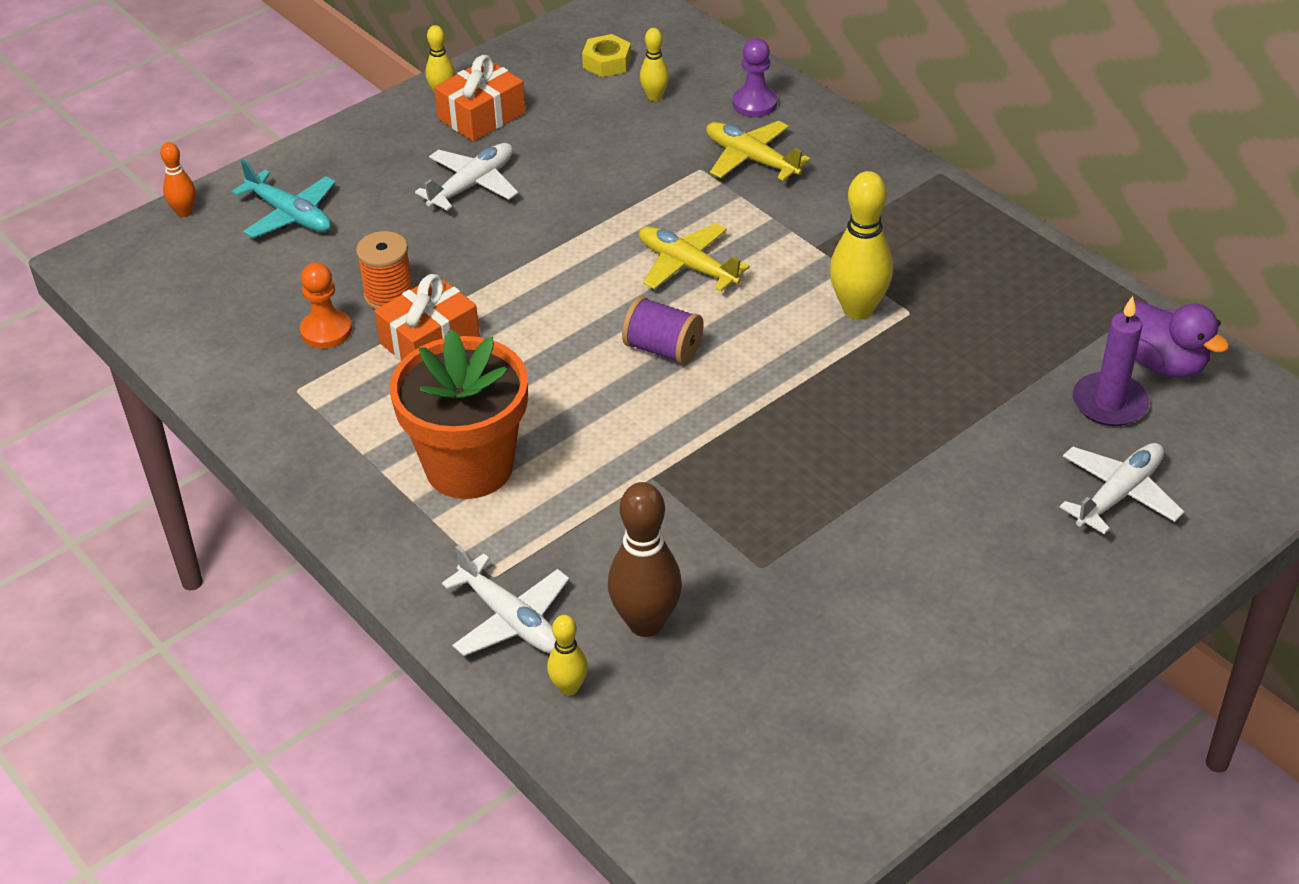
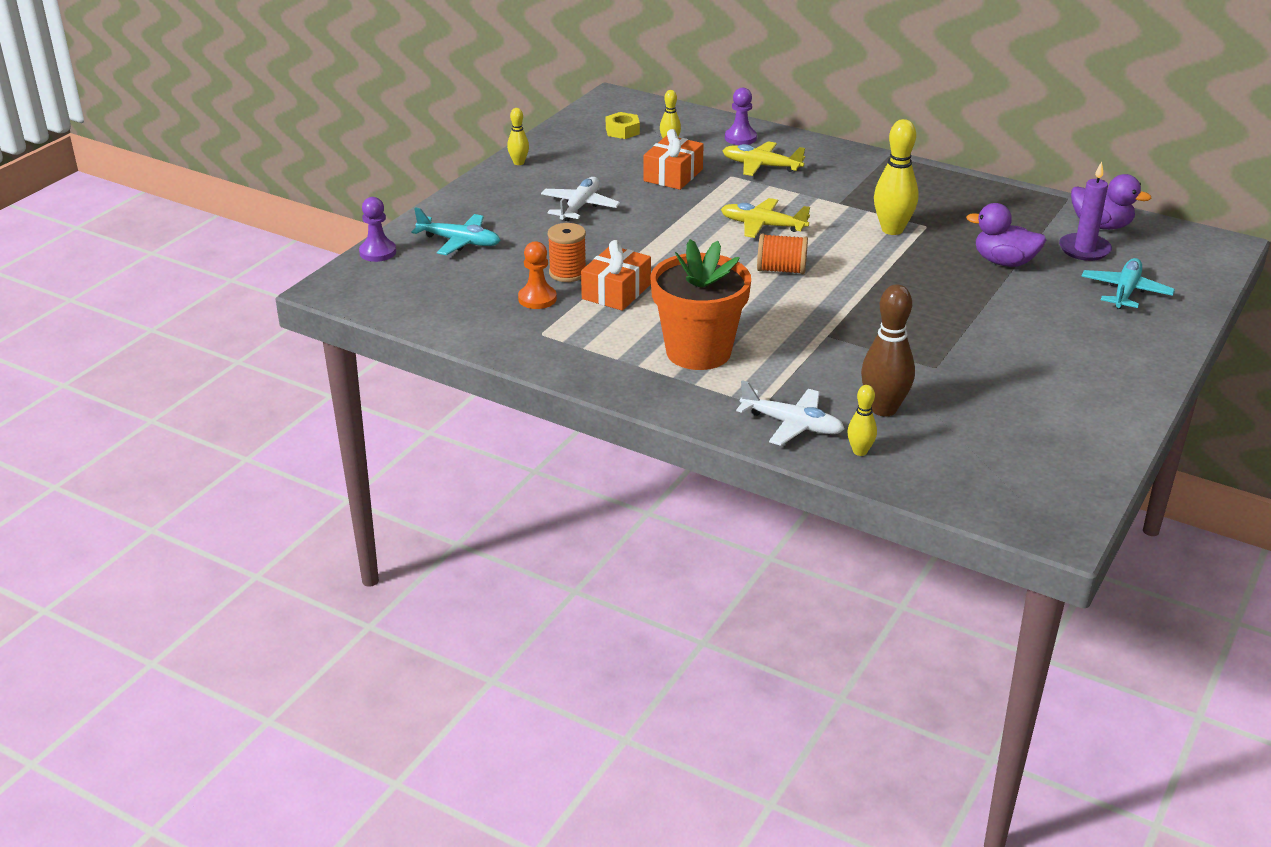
camera: 20 degrees left, 10 degrees down
orange bowling pin [160,142,196,217] -> purple pawn [359,197,396,262]
orange gift [434,55,526,142] -> orange gift moved to [643,129,704,190]
purple spool [622,296,703,365] -> orange spool [757,234,808,274]
white plane [1060,443,1184,535] -> turquoise plane [1081,258,1175,309]
none -> purple duck [966,203,1046,267]

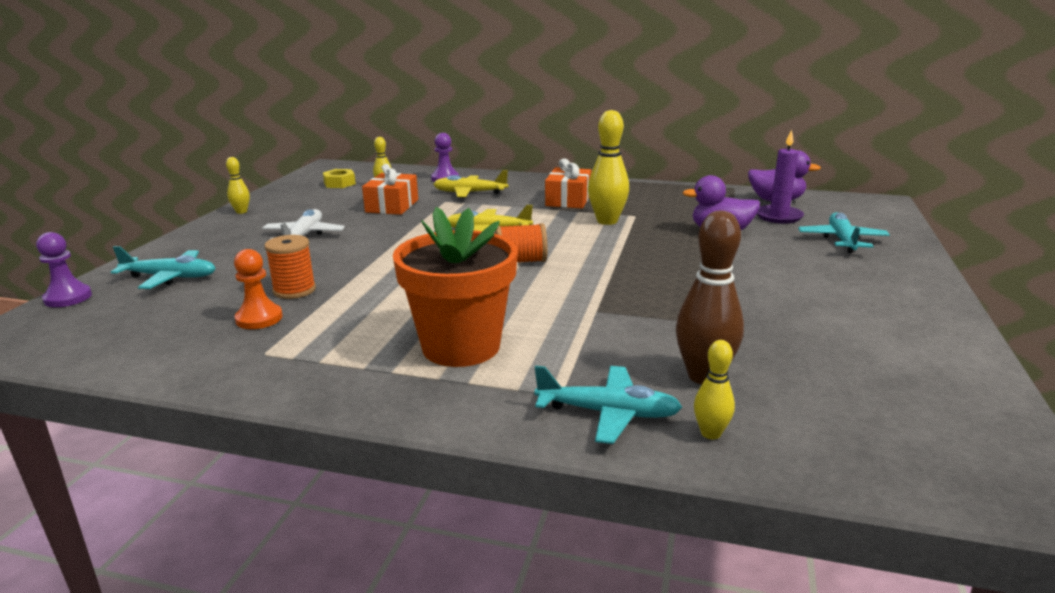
camera: 15 degrees left, 10 degrees down
orange gift [581,240,651,311] -> orange gift moved to [545,158,591,208]
white plane [736,380,844,446] -> turquoise plane [534,365,682,444]

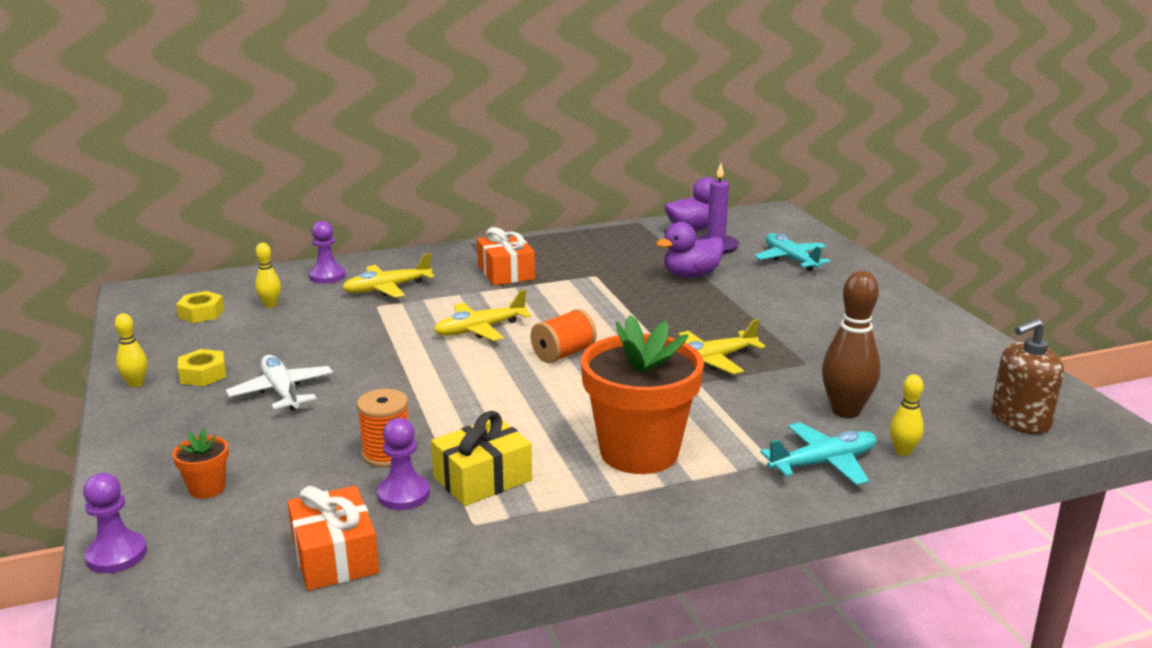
camera: 35 degrees left, 0 degrees up
turquoise plane [111,246,216,289] -> orange flower pot [172,429,229,499]
orange pawn [234,249,283,329] -> purple pawn [377,418,430,510]
orange gift [362,164,418,215] -> orange gift moved to [287,486,379,591]
yellow bowling pin [588,110,629,225] -> none
none -> yellow nut [178,349,226,386]
none -> yellow gift [431,411,532,506]
none -> yellow plane [679,319,766,374]
none -> brown soap dispenser [991,319,1064,434]

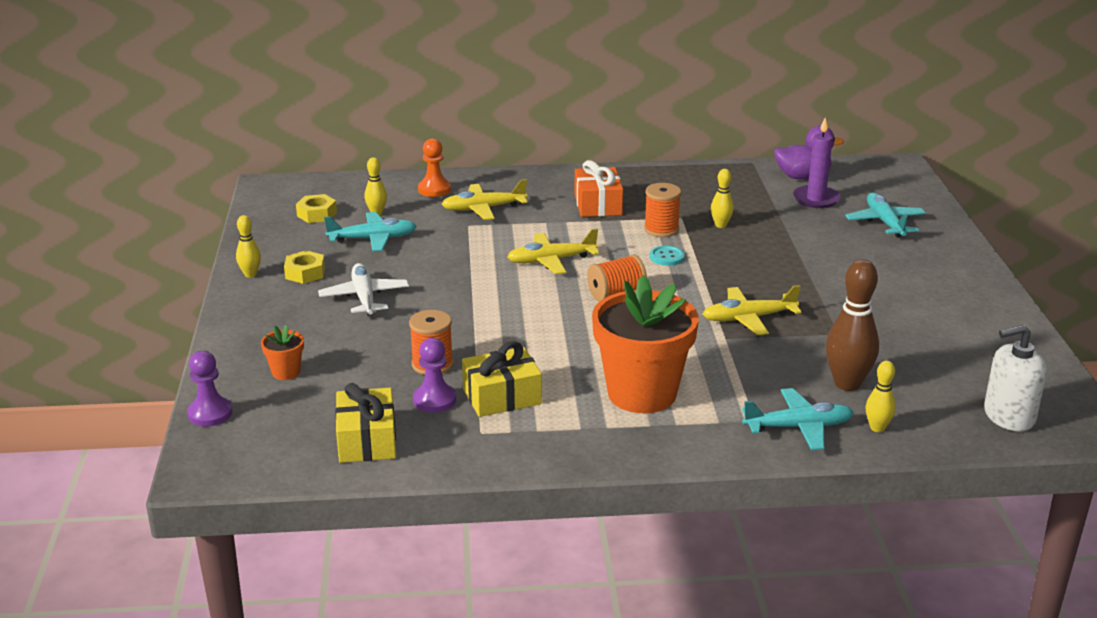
camera: 15 degrees right, 5 degrees up
orange gift [287,486,379,591] -> yellow gift [335,383,396,463]
purple pawn [309,221,345,284] -> orange pawn [418,138,451,197]
purple duck [656,222,724,278] -> none
brown soap dispenser [991,319,1064,434] -> white soap dispenser [984,325,1047,431]
none -> turquoise plane [324,212,417,251]
none -> orange spool [644,183,681,237]
none -> turquoise button [650,246,685,266]
none -> yellow bowling pin [711,169,734,228]

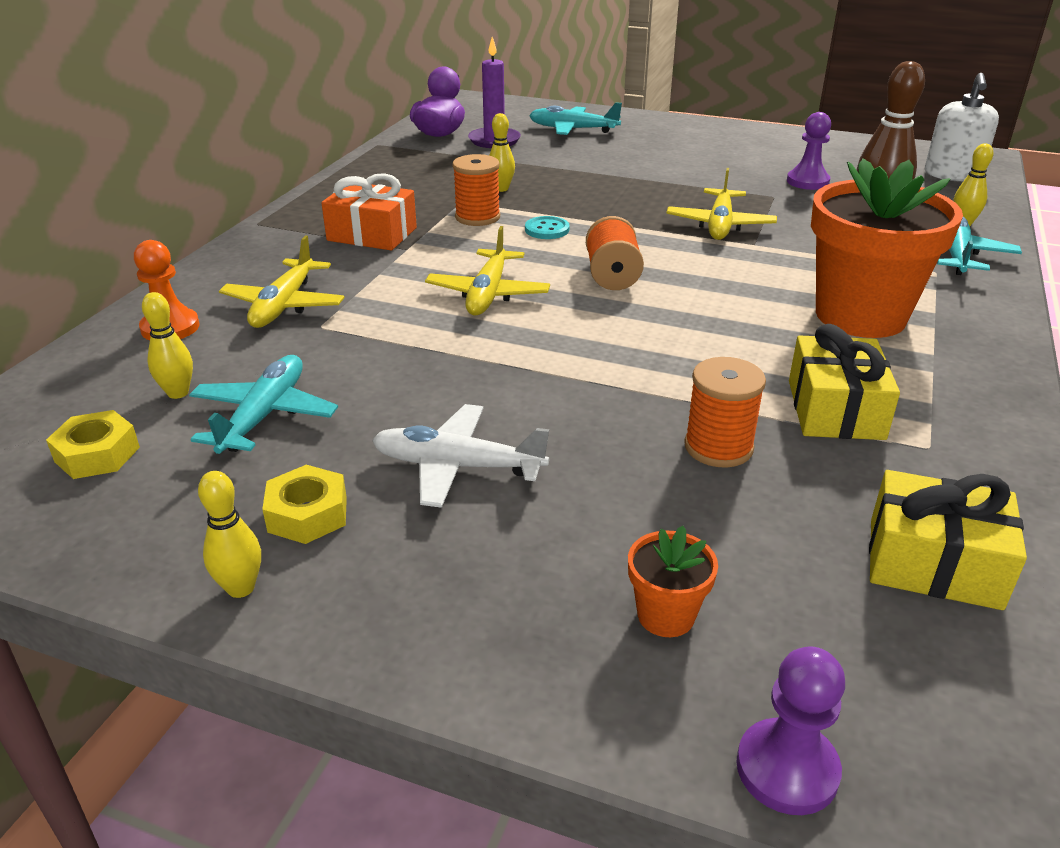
camera: 65 degrees left, 5 degrees up
purple pawn [413,338,456,413] -> purple pawn moved to [787,112,831,190]

